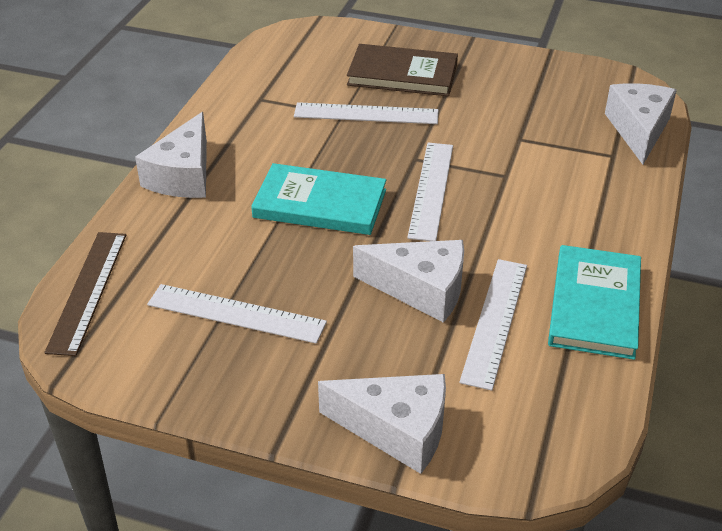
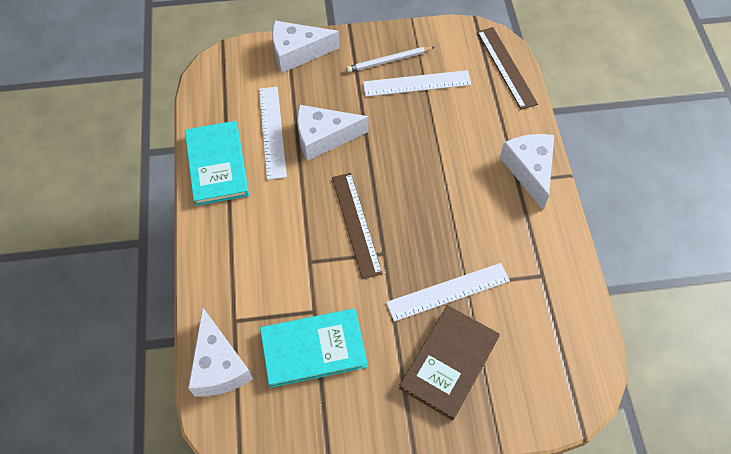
camera: 155 degrees right, 20 degrees up
turquoise book [251,163,386,235] -> turquoise book moved to [260,308,368,388]
brown book [347,44,458,96] -> brown book turned 45 degrees counterclockwise [399,305,500,420]
white ruler [407,143,453,241] -> brown ruler [332,173,383,279]
none -> white pencil [346,47,434,72]

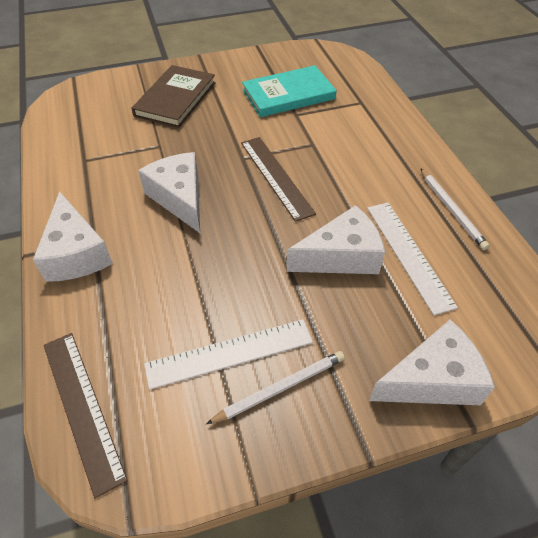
camera: 170 degrees right, 10 degrees down
turquoise book [185,121,249,206] -> white pencil [420,168,490,250]
white cheese [188,308,253,397] -> white cheese moved to [138,152,200,233]
white ruler [386,263,510,322] -> none

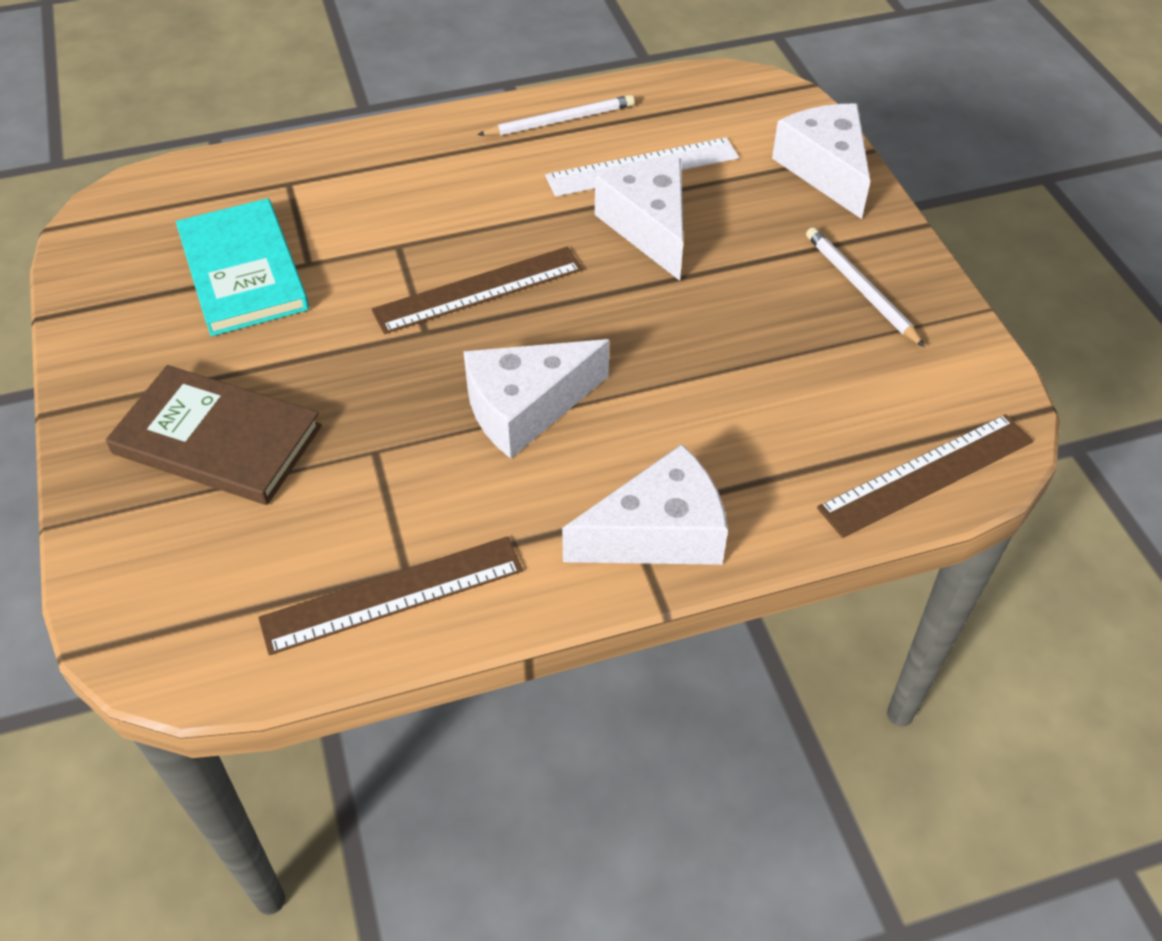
camera: 90 degrees left, 0 degrees up
white ruler [144,319,313,390] -> none
none -> brown ruler [258,536,523,655]

